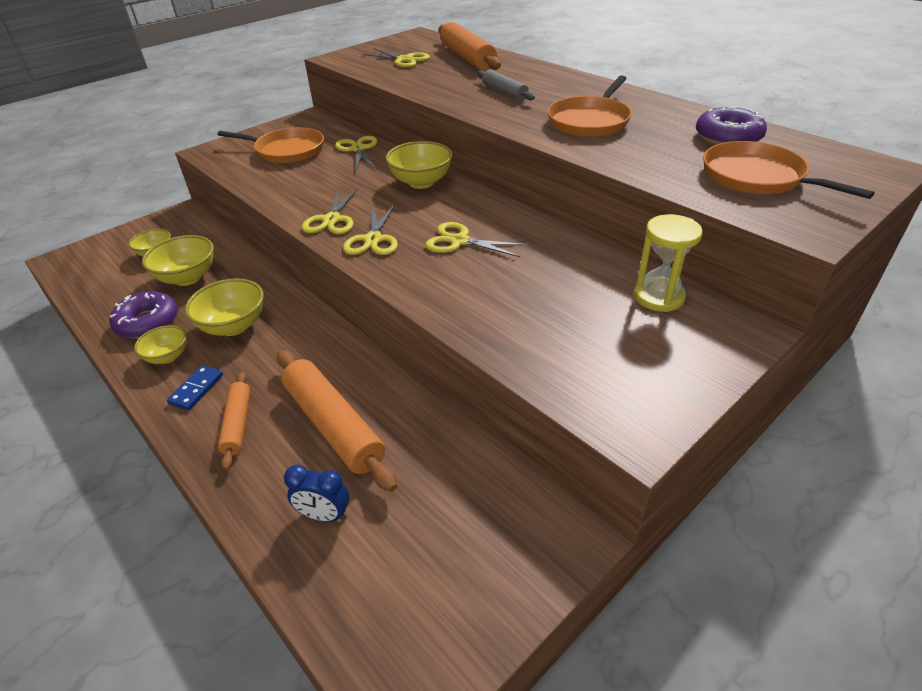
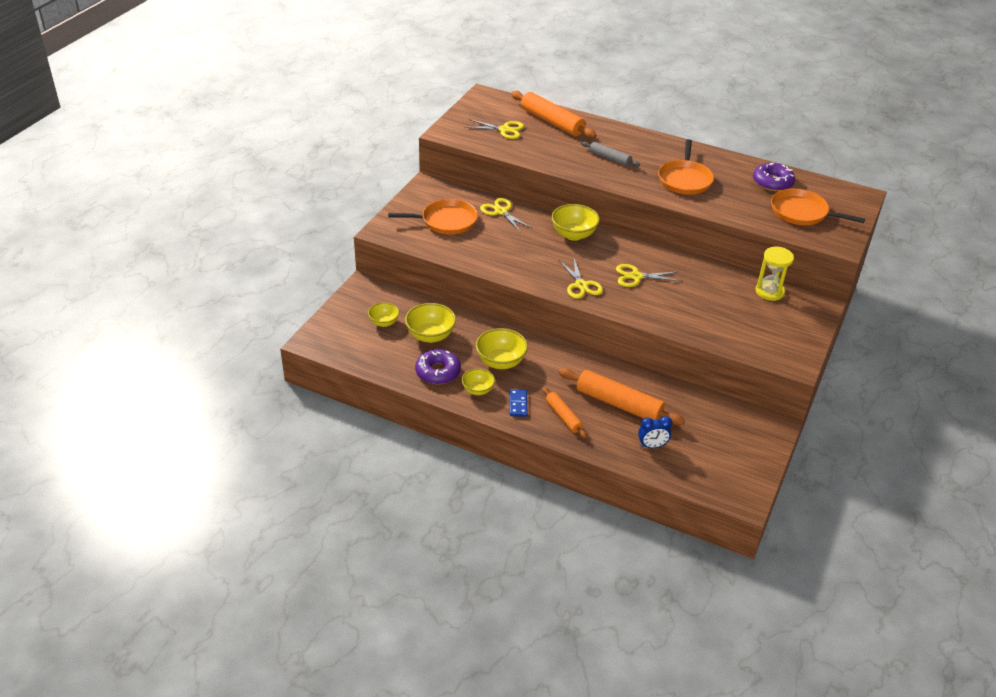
camera: 25 degrees left, 0 degrees up
yellow scissors [302,188,358,234] -> none

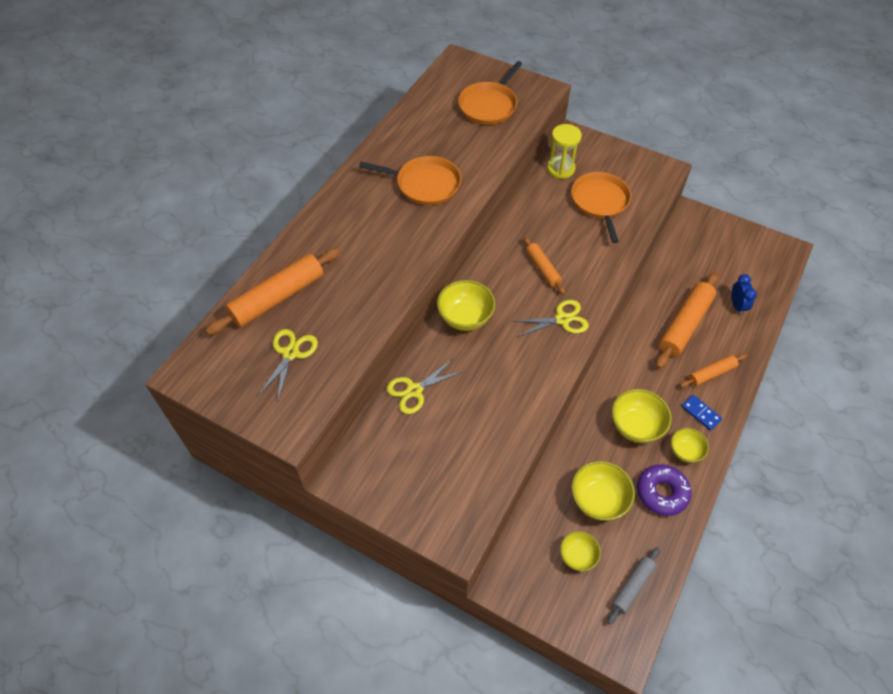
camera: 85 degrees left, 15 degrees up
orange pan [388,199,478,234] -> orange pan moved to [571,172,631,243]
blue domino [510,389,528,417] -> blue domino turned 45 degrees clockwise [681,395,722,430]
grey rolling pin [581,141,640,167] -> grey rolling pin moved to [607,547,660,624]
yellow scissors [616,264,680,287] -> orange rolling pin [524,237,565,294]
purple donut [753,163,795,191] -> none

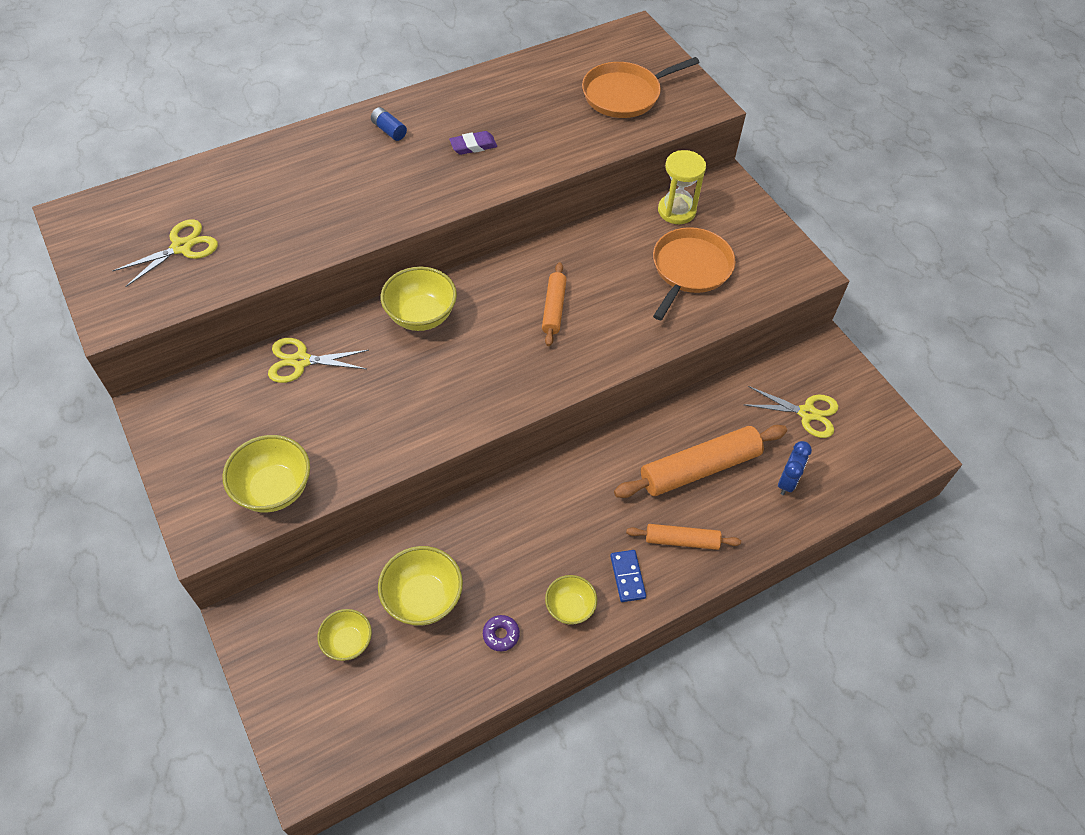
camera: 30 degrees right, 0 degrees up
orange rolling pin [205,248,340,335] -> none
orange pan [359,156,461,205] -> purple eraser [449,131,497,155]
yellow scissors [514,300,589,337] -> yellow scissors moved to [745,386,838,438]
grey rolling pin [607,547,660,624] -> none
yellow bowl [612,389,672,443] -> yellow bowl moved to [222,435,310,512]
purple donut [637,464,691,516] -> purple donut [483,615,520,651], size x0.51
none -> blue battery [371,107,407,141]

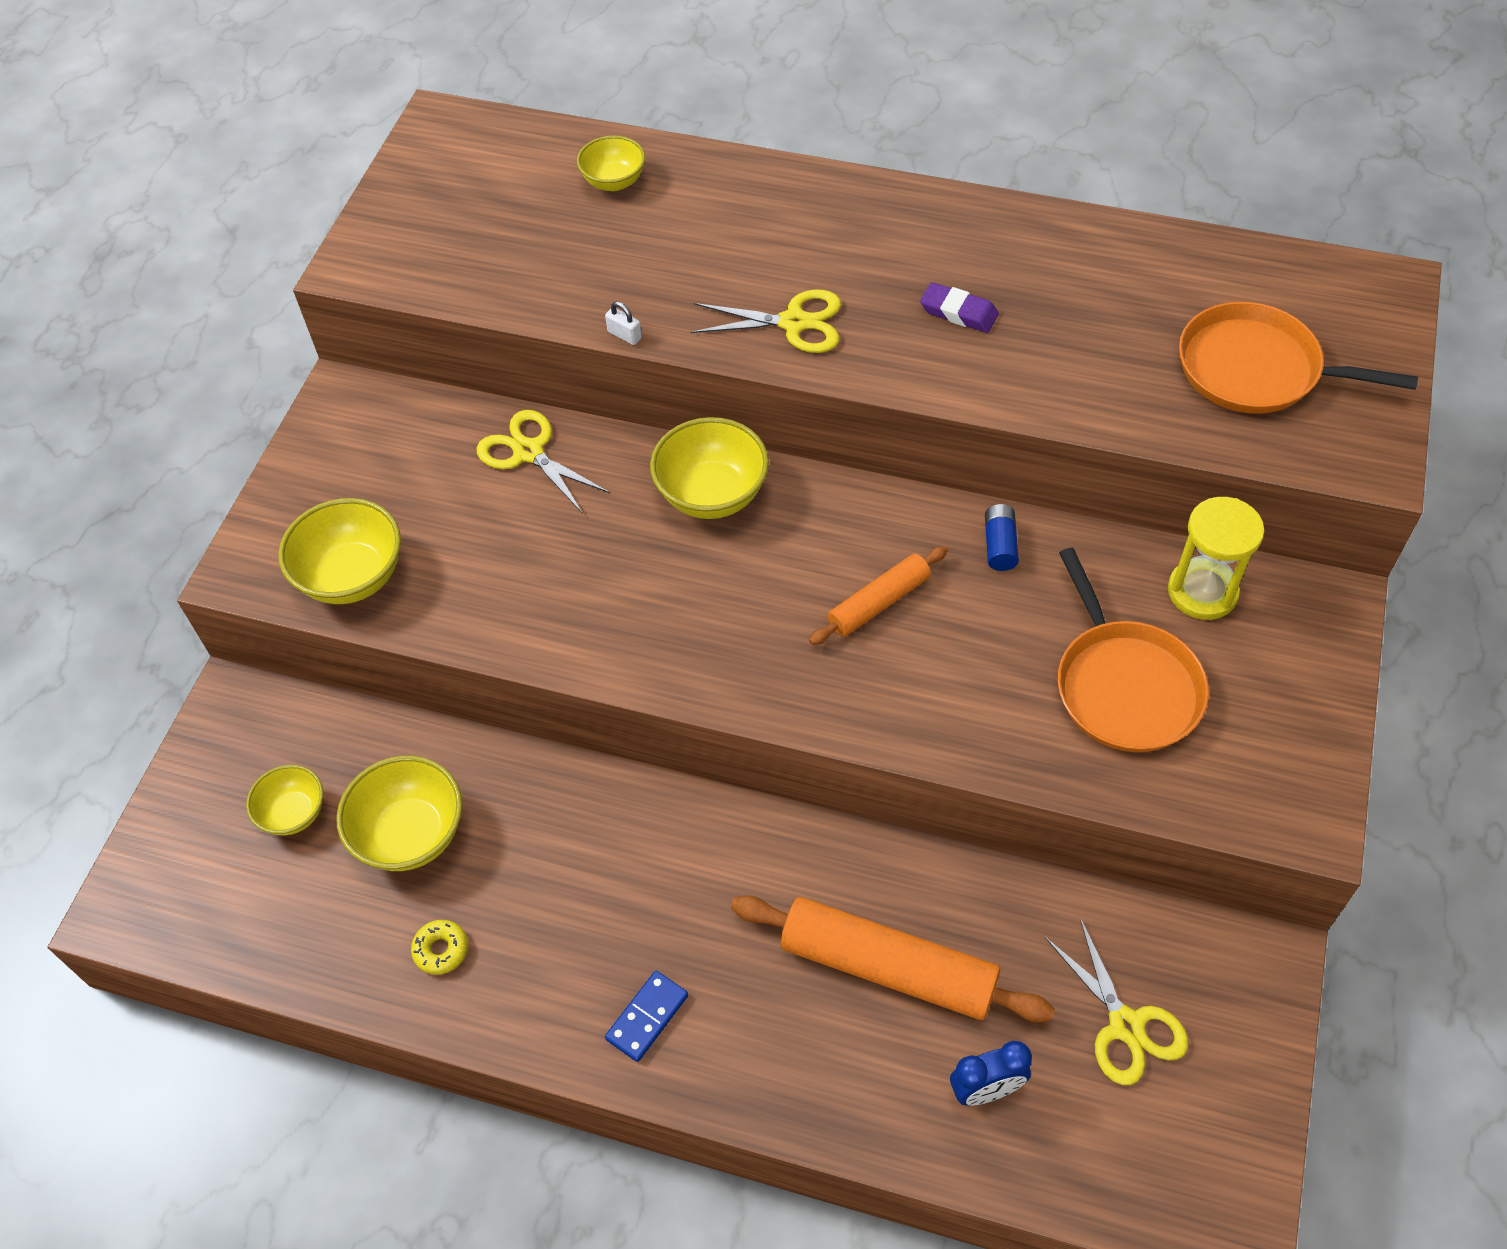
camera: 50 degrees right, 0 degrees up
yellow scissors [113,219,218,287] -> yellow scissors moved to [691,289,841,353]
blue battery [371,107,407,141] -> blue battery moved to [985,504,1019,571]
purple donut [483,615,520,651] -> yellow donut [411,920,468,975]
yellow bowl [545,575,597,625] -> yellow bowl moved to [577,135,645,191]
orange rolling pin [626,524,741,550] -> none
orange pan [653,227,735,320] -> orange pan turned 90 degrees clockwise [1058,548,1209,752]
none -> white padlock [605,301,642,345]

